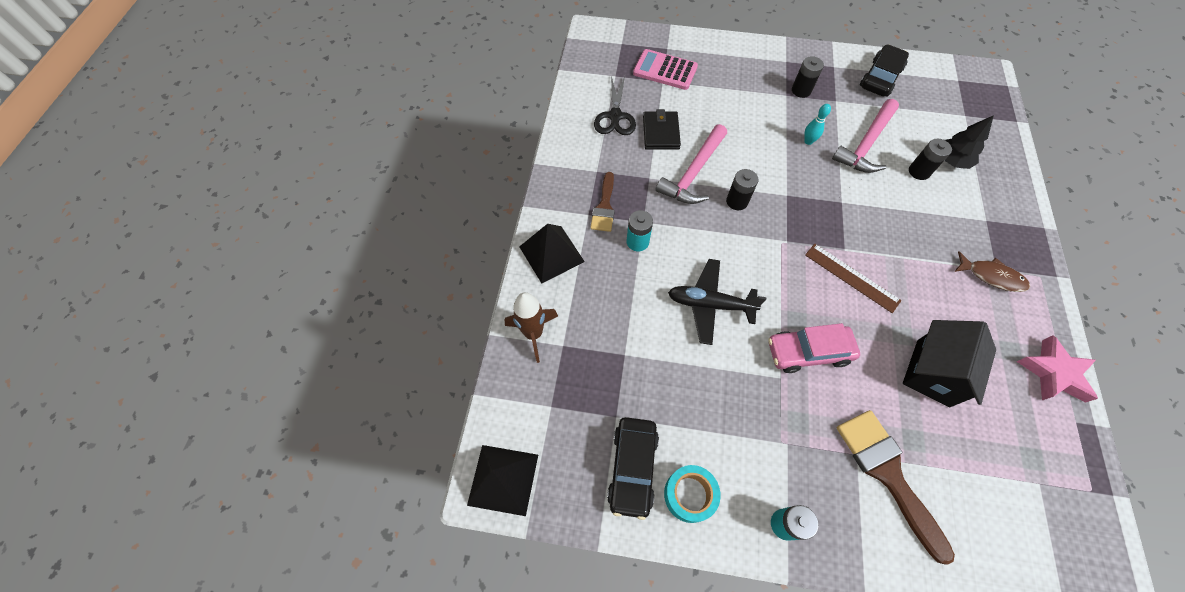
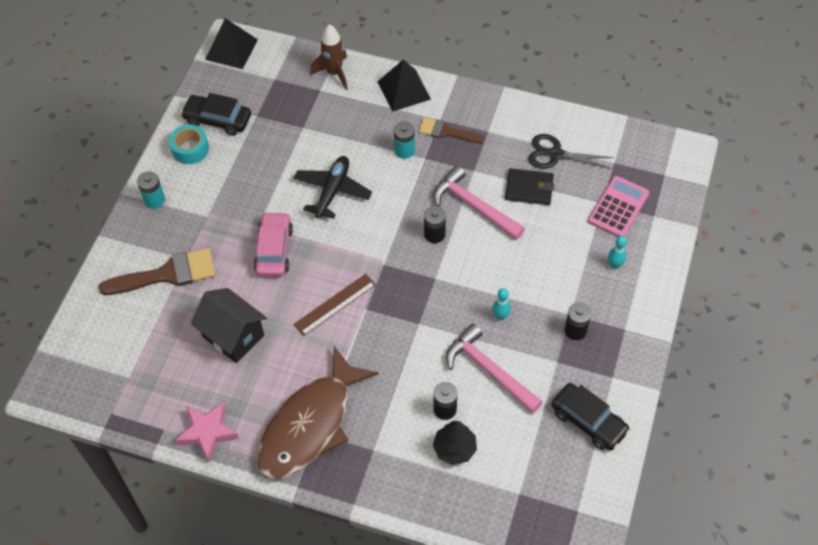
camera: 100 degrees right, 5 degrees down
brown fish [954,251,1030,292] -> brown fish [257,346,379,480], size x2.23
none -> turquoise bowling pin [608,236,627,269]

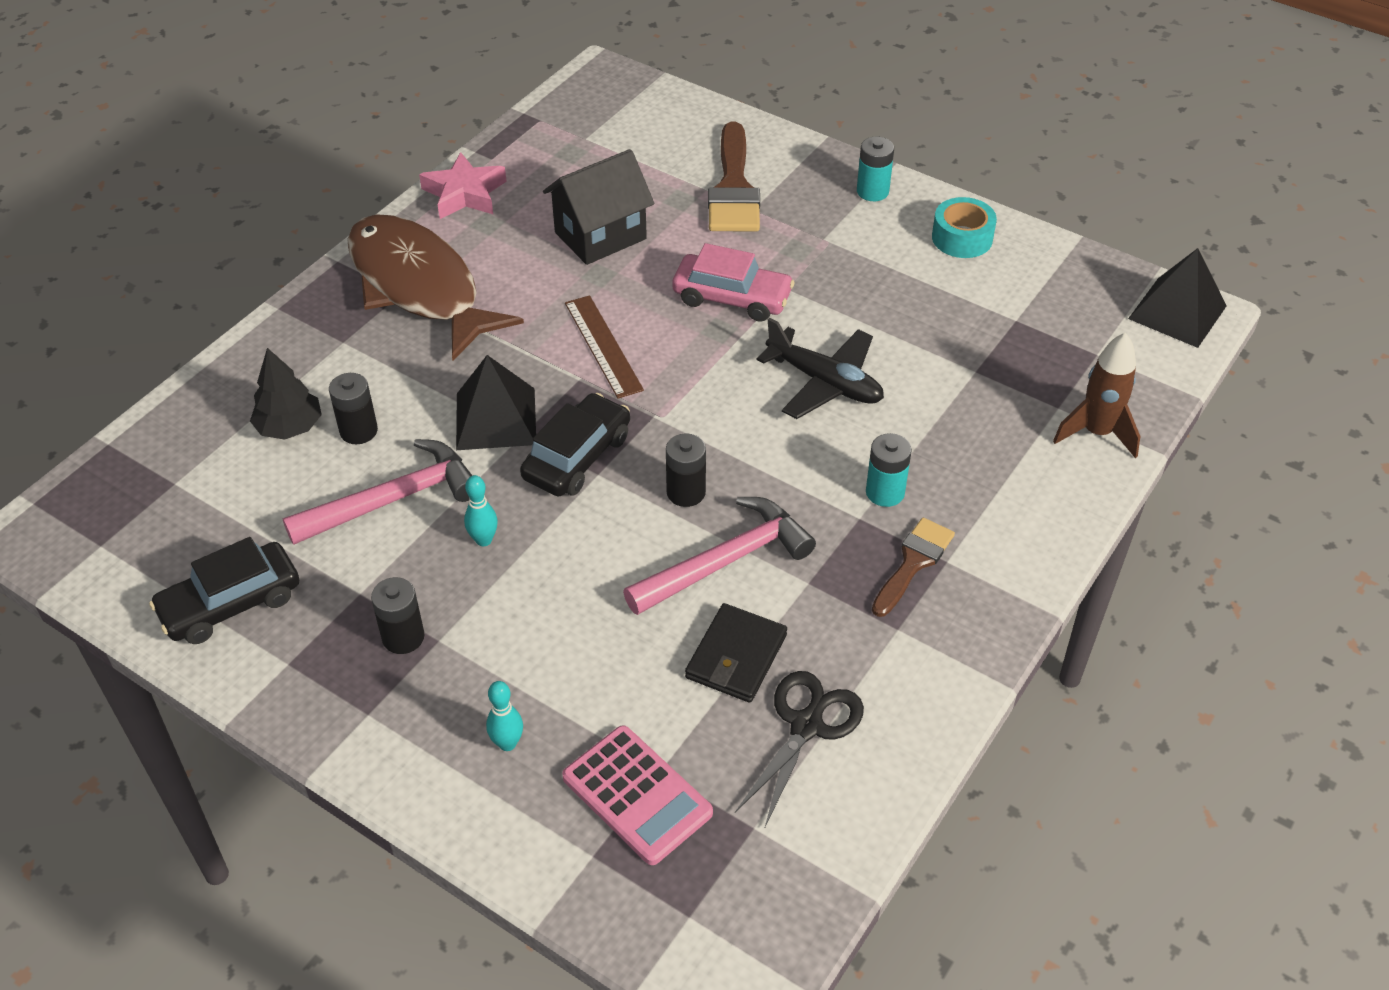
camera: 105 degrees right, 10 degrees down
black car [181,93,251,136] -> black car moved to [520,393,630,497]
black pyramid [378,59,431,112] -> black pyramid moved to [456,355,536,450]

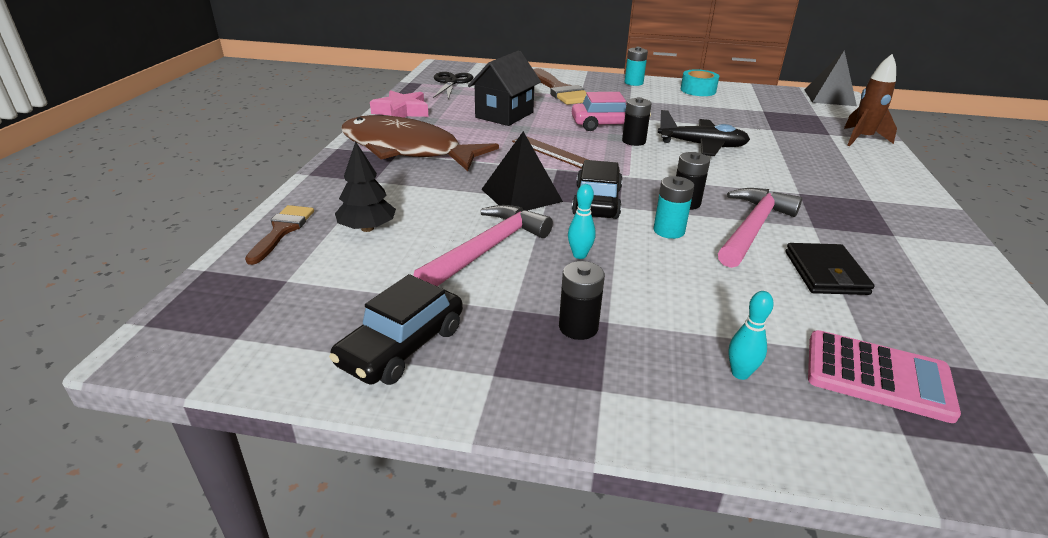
camera: 25 degrees left, 15 degrees down
black battery [329,373,378,444] -> black battery moved to [622,97,652,146]
black scissors [735,671,864,827] -> black scissors moved to [433,72,473,100]
turquoise battery [866,433,912,507] -> turquoise battery moved to [653,176,694,239]
brown brush [872,518,955,617] -> brown brush moved to [245,205,314,265]

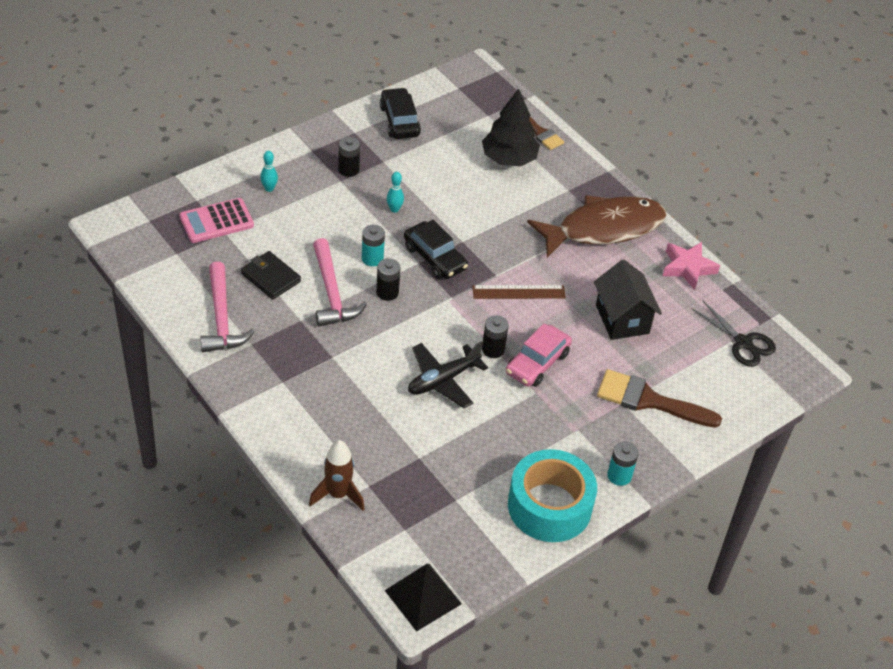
camera: 130 degrees right, 15 degrees up
black tree [335,141,396,232] -> black tree [482,89,540,166], size x1.52
pink hammer [413,205,553,286] -> pink hammer moved to [200,262,254,352]
black pyramid [482,131,563,211] -> none
turquoise tape [681,69,719,96] -> turquoise tape [508,449,597,542], size x1.86

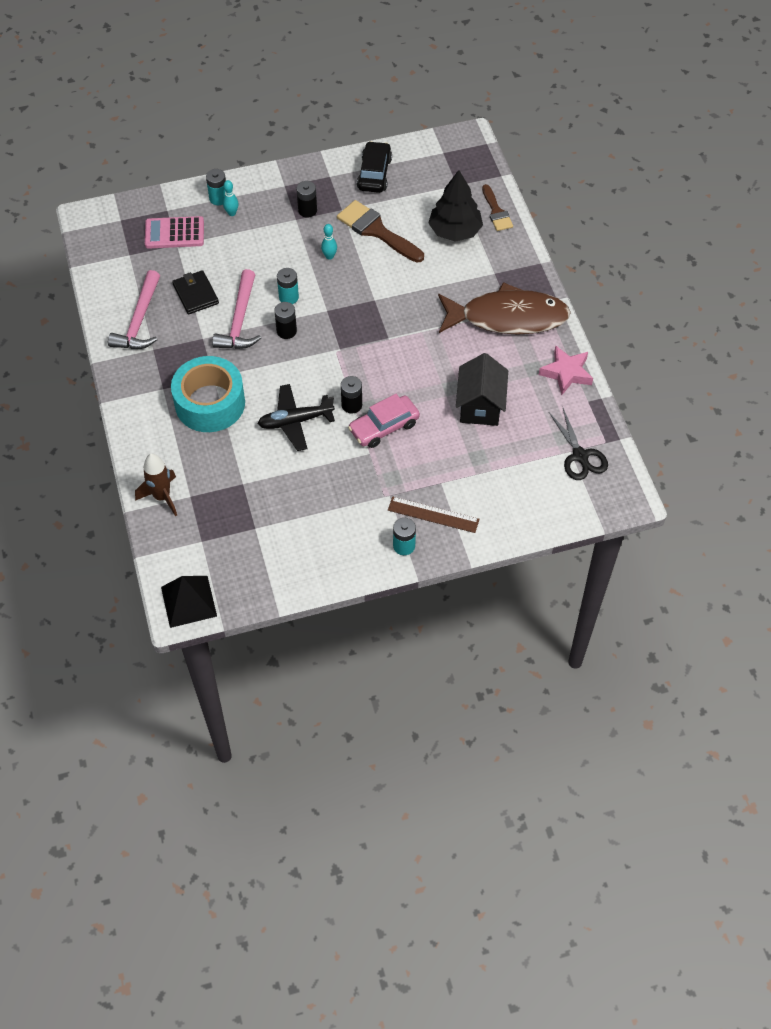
camera: 25 degrees right, 10 degrees up
black car [404,220,468,279] -> none
brown ruler [472,285,566,299] -> brown ruler moved to [388,497,480,533]
turquoise tape [508,449,597,542] -> turquoise tape moved to [171,356,245,432]
brown brush [597,369,722,428] -> brown brush moved to [337,200,424,263]
none -> turquoise battery [206,169,226,205]

